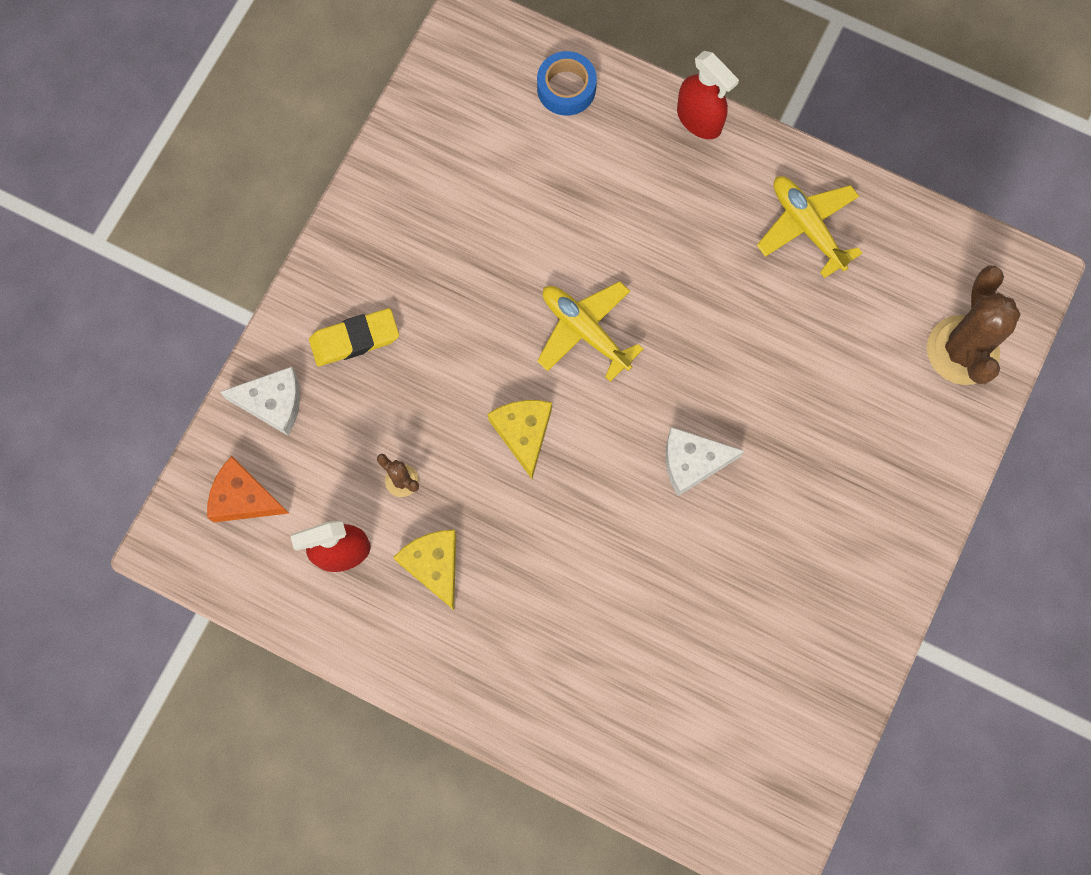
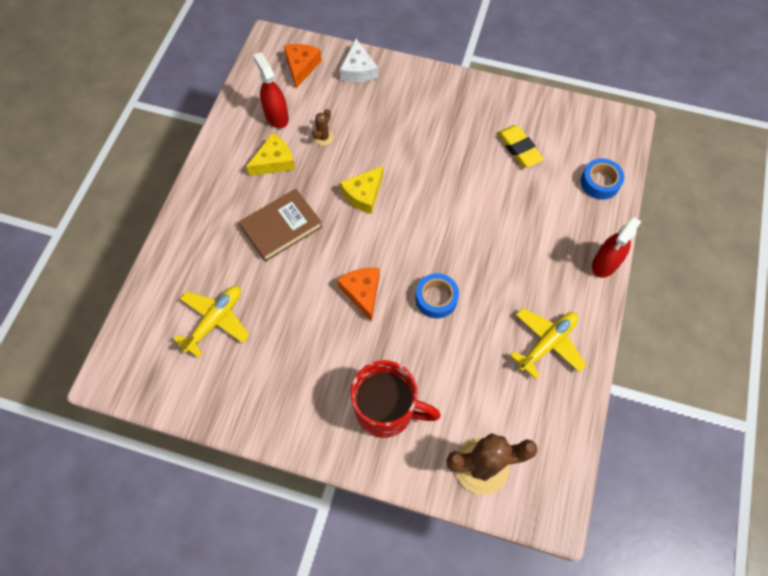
camera: 80 degrees right, 10 degrees down
yellow eraser [309,308,399,366] -> yellow eraser moved to [497,125,544,167]
yellow cheese [488,400,552,479] -> yellow cheese turned 150 degrees clockwise [340,166,383,214]
yellow plane [537,281,643,382] -> yellow plane moved to [173,286,250,358]
white cheese [666,427,744,496] -> orange cheese [337,268,380,322]
none -> brown book [239,189,322,262]
none -> red mug [351,360,441,438]
none -> blue tape [415,273,459,318]

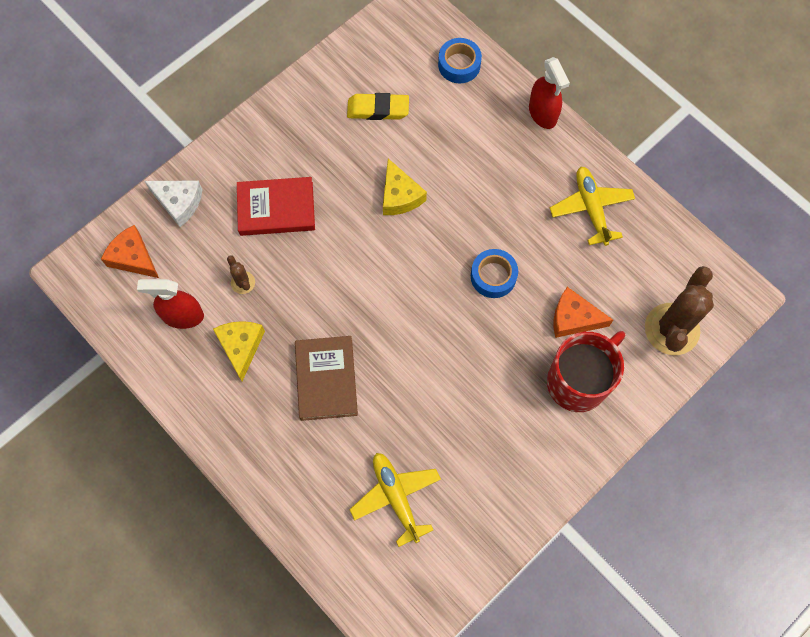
camera: 60 degrees left, 5 degrees up
orange cheese [337,268,380,322] -> orange cheese moved to [554,287,613,338]
yellow cheese [340,166,383,214] -> yellow cheese moved to [383,159,427,215]
none -> red book [237,177,315,236]

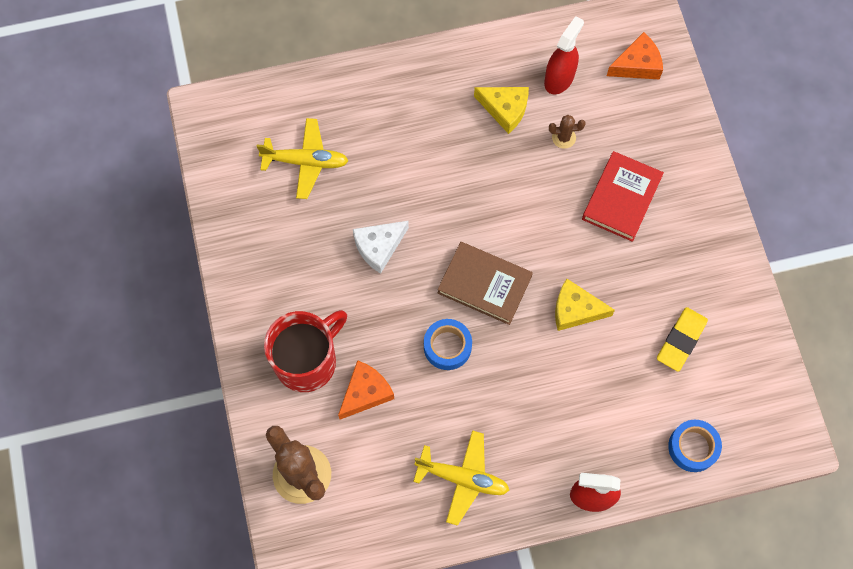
camera: 120 degrees right, 0 degrees up
white cheese [145,180,203,227] -> white cheese moved to [353,221,409,274]
brown book [295,336,358,421] -> brown book moved to [438,242,533,325]
red mug [547,331,626,412] -> red mug turned 120 degrees counterclockwise [264,310,347,392]

